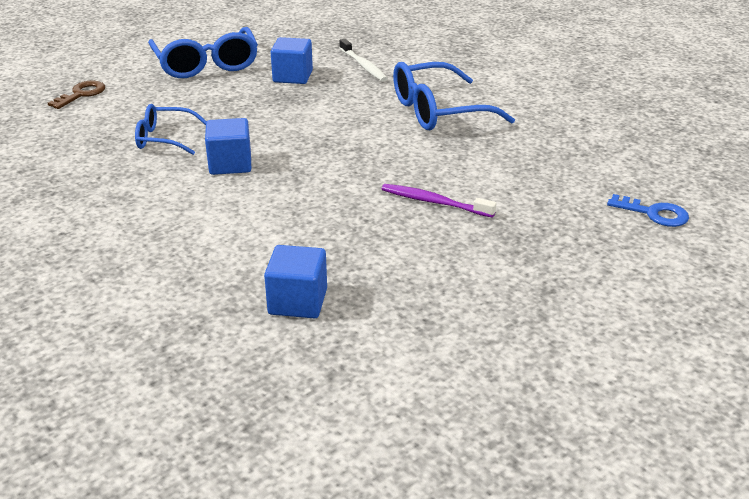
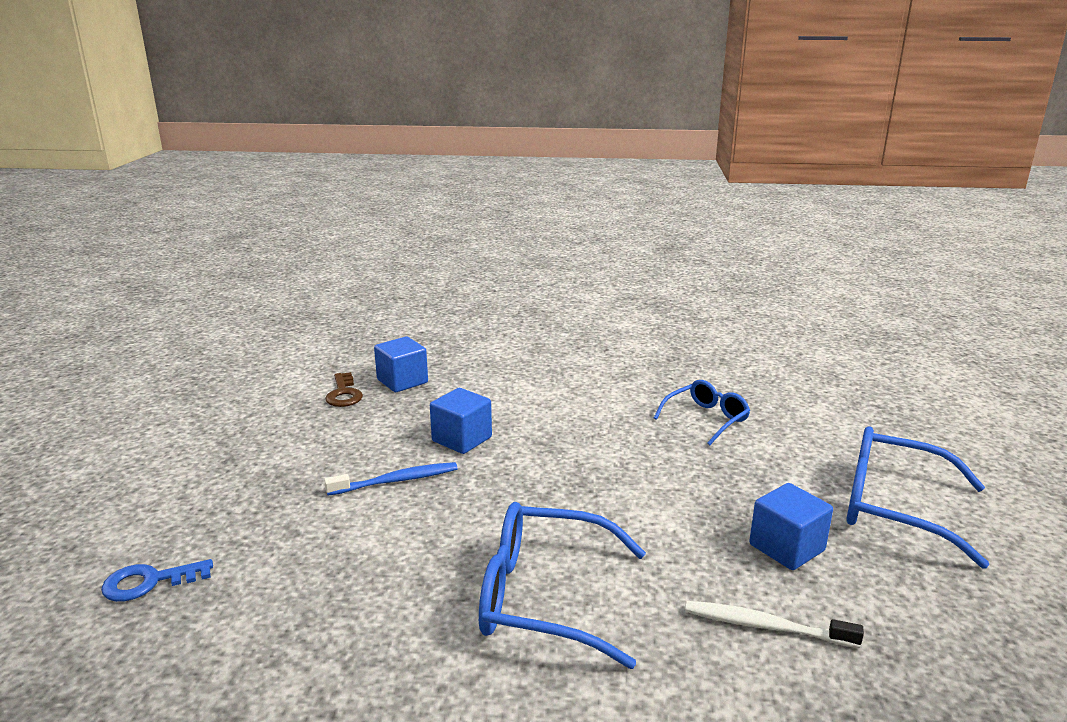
camera: 135 degrees right, 10 degrees down
brown key [48,81,105,109] -> brown key moved to [325,372,363,407]
blue cube [205,118,251,175] -> blue cube moved to [430,388,492,454]
purple toothbrush [382,184,497,218] -> blue toothbrush [324,462,458,496]
blue glasses [393,62,515,130] -> blue glasses turned 105 degrees counterclockwise [479,502,646,669]

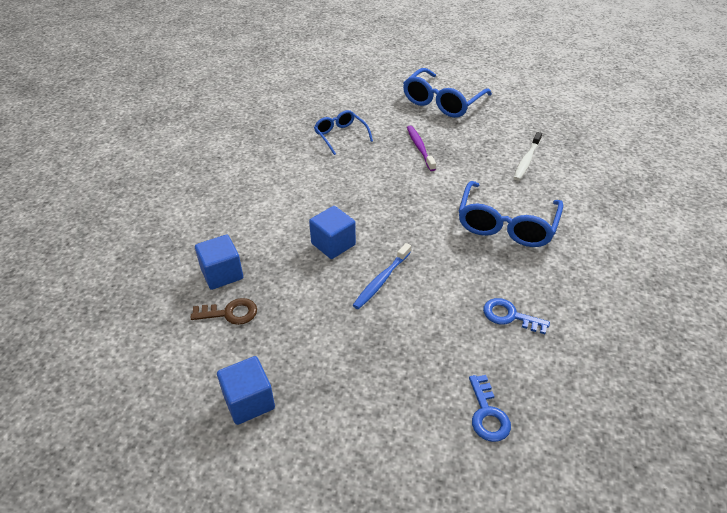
camera: 80 degrees left, 20 degrees up
blue toothbrush [324,462,458,496] -> blue toothbrush turned 135 degrees counterclockwise [353,243,411,309]
blue cube [749,483,833,570] -> blue cube moved to [217,356,275,425]
none -> purple toothbrush [407,126,436,171]
none -> blue key [483,298,550,334]

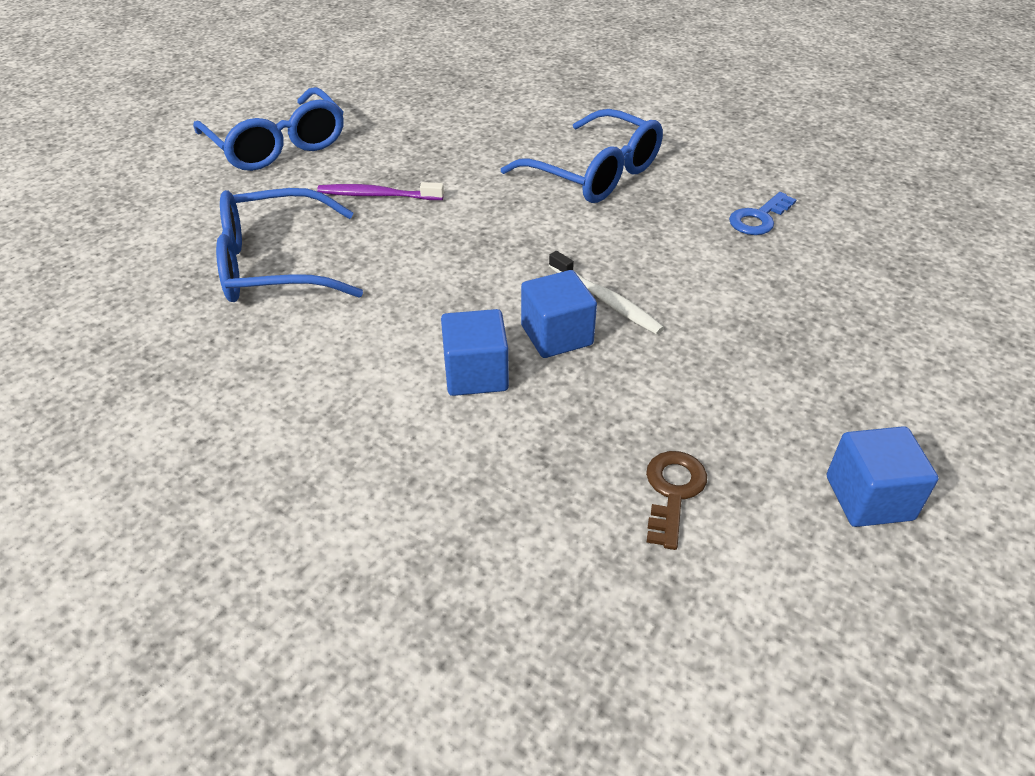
camera: 70 degrees left, 0 degrees up
blue cube [195,235,243,290] -> blue cube moved to [441,309,509,396]
blue glasses [314,110,373,155] -> blue glasses [216,188,363,302], size x1.66
blue toothbrush [353,243,411,309] -> none
blue key [469,375,511,442] -> none
white toothbrush [514,132,542,181] -> white toothbrush moved to [549,251,664,335]

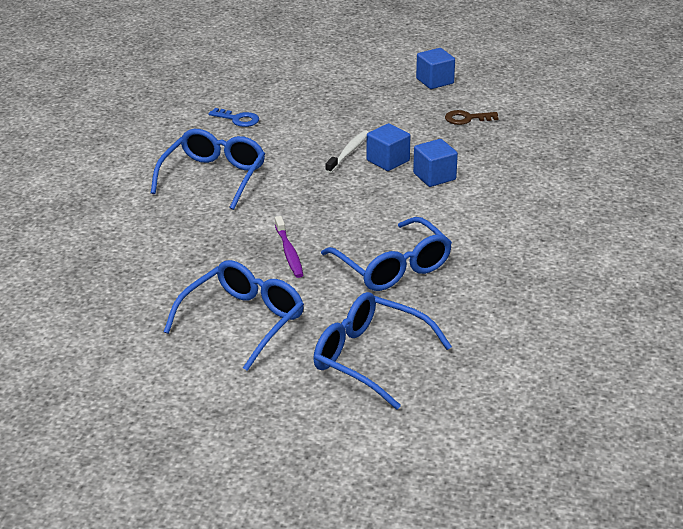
camera: 110 degrees left, 10 degrees down
none -> blue glasses [313,292,452,410]

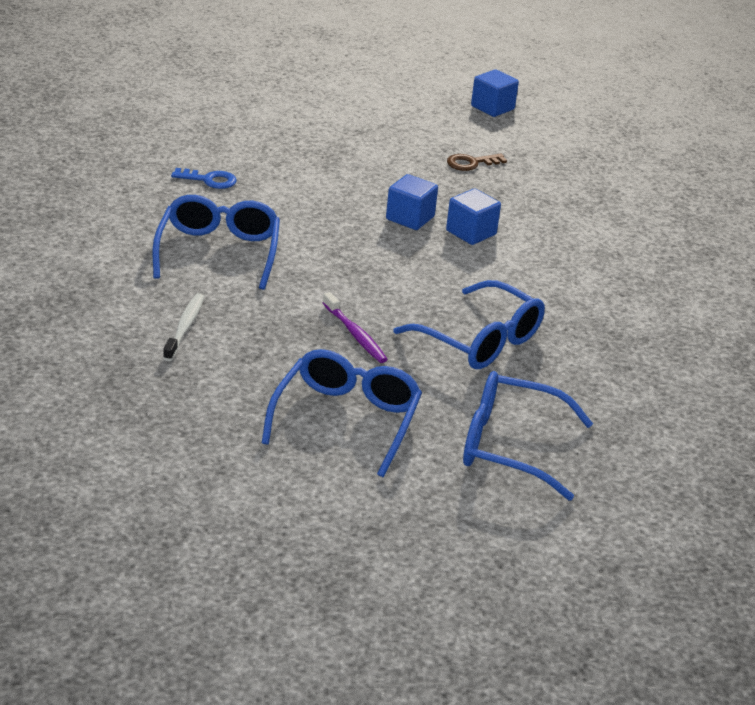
camera: 20 degrees left, 0 degrees up
white toothbrush [325,130,368,173] -> white toothbrush moved to [163,293,204,361]
blue cube [416,48,455,89] -> blue cube moved to [471,69,519,117]

